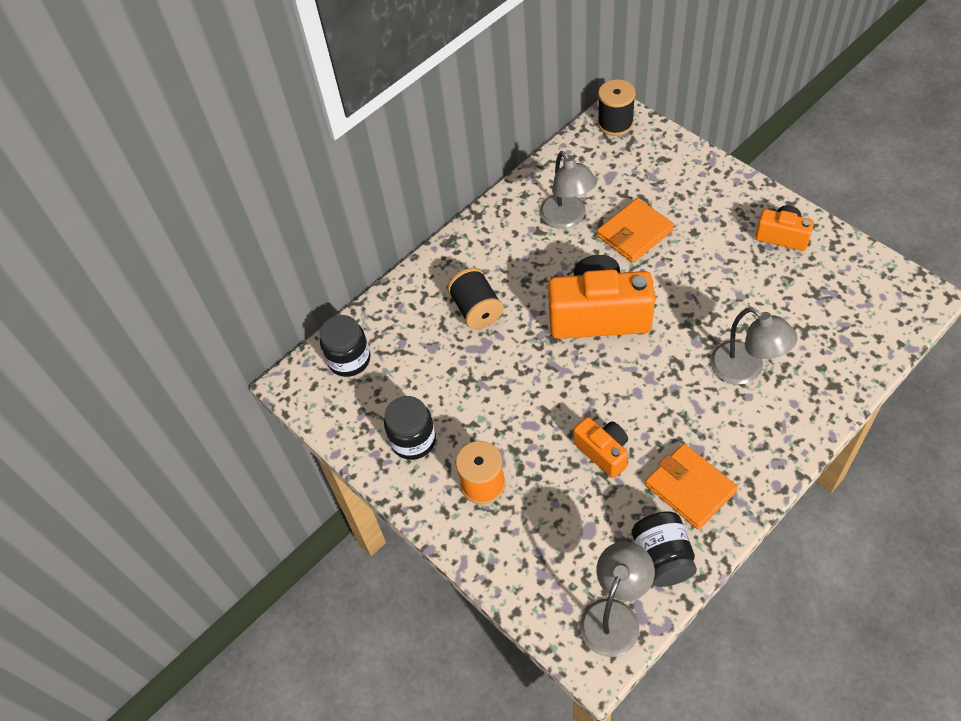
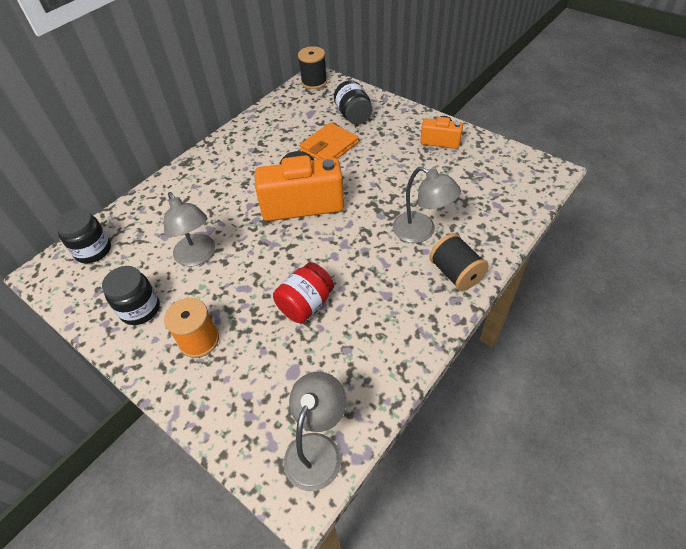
camera: 10 degrees left, 5 degrees down
black spool [447,268,504,329] -> black spool moved to [429,233,488,291]
grey lamp [540,151,597,229] -> grey lamp moved to [163,192,215,266]
orange camera [573,417,628,478] -> red jar [273,262,334,323]
black jar [632,511,697,587] -> black jar moved to [334,80,372,125]
orange wallet [645,444,738,529] -> none

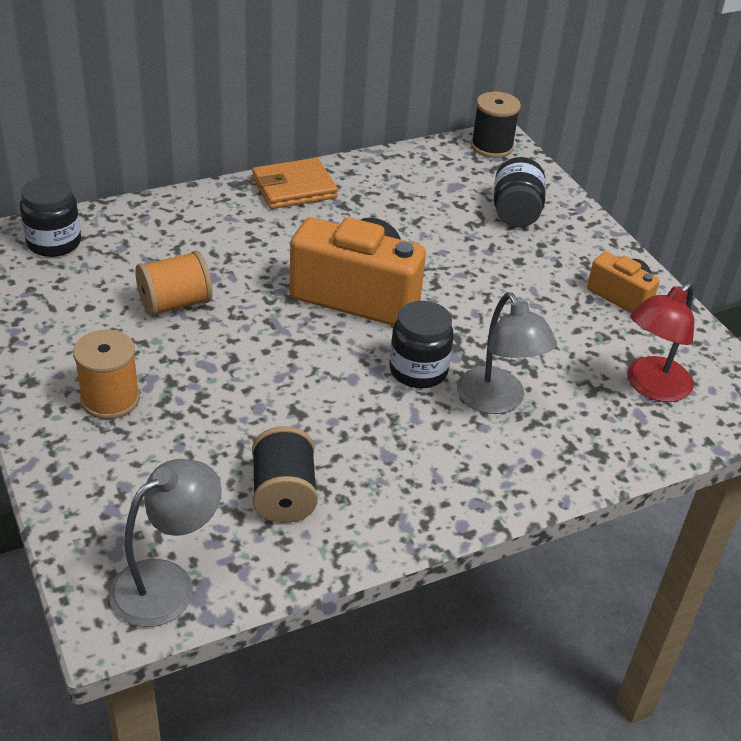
camera: 20 degrees right, 10 degrees down
black jar [102,266,160,325] -> black jar moved to [389,301,454,388]
grey lamp [163,192,215,266] -> orange spool [135,250,213,317]
red jar [273,262,334,323] -> none
orange wallet [300,122,359,160] -> orange wallet moved to [252,158,338,209]
black spool [429,233,488,291] -> black spool moved to [252,426,318,523]
none -> red lamp [627,282,694,402]

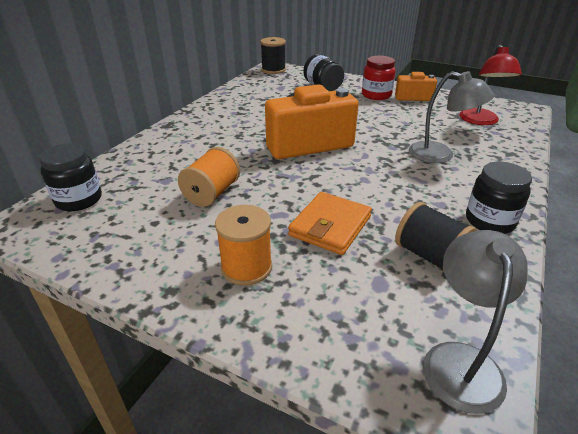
camera: 35 degrees left, 5 degrees down
orange wallet [252,158,338,209] -> orange wallet moved to [288,192,372,255]
black jar [389,301,454,388] -> black jar moved to [466,162,532,234]
none -> red jar [362,56,396,100]

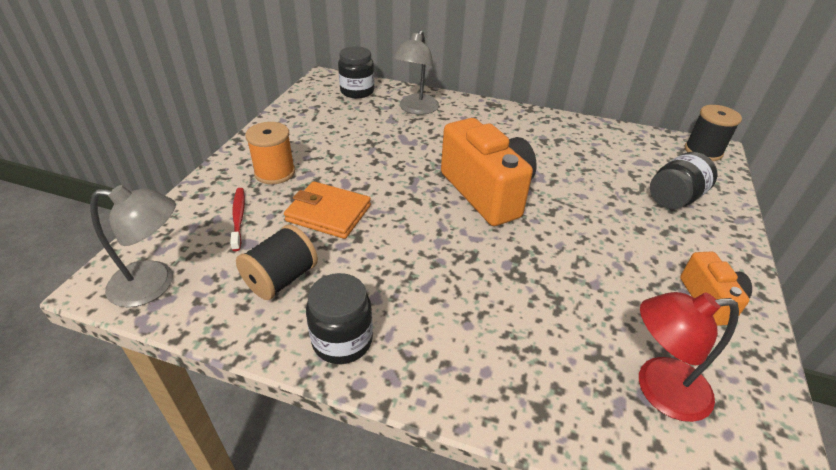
camera: 80 degrees right, 5 degrees up
orange spool [178,147,240,207] -> none
red jar [362,56,396,100] -> none
grey lamp [409,71,495,163] -> grey lamp moved to [393,30,439,115]
none -> red toothbrush [230,188,245,251]

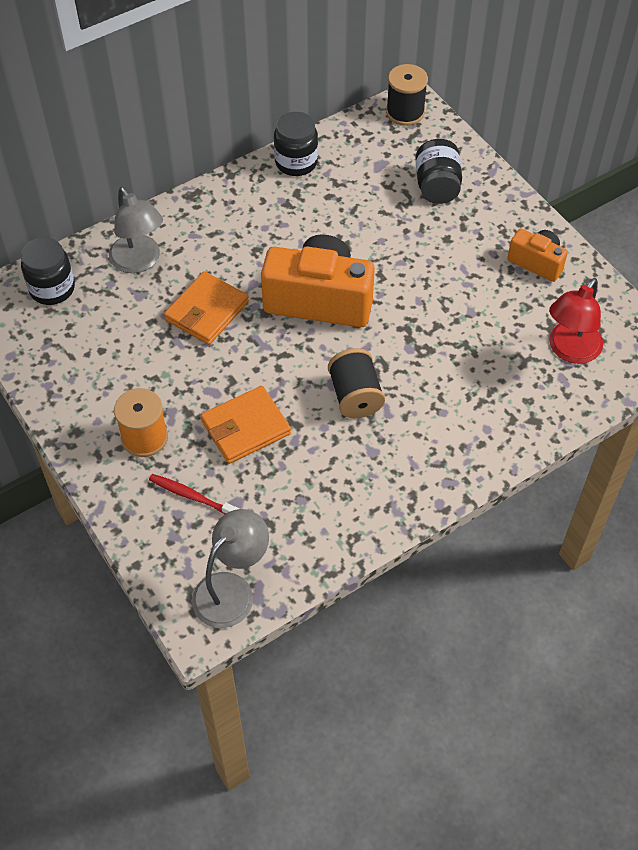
camera: 50 degrees left, 15 degrees up
black spool [236,225,318,300] -> black spool moved to [328,348,385,418]
black jar [306,273,373,364] -> black jar moved to [274,112,318,176]
none -> orange wallet [164,271,249,345]

